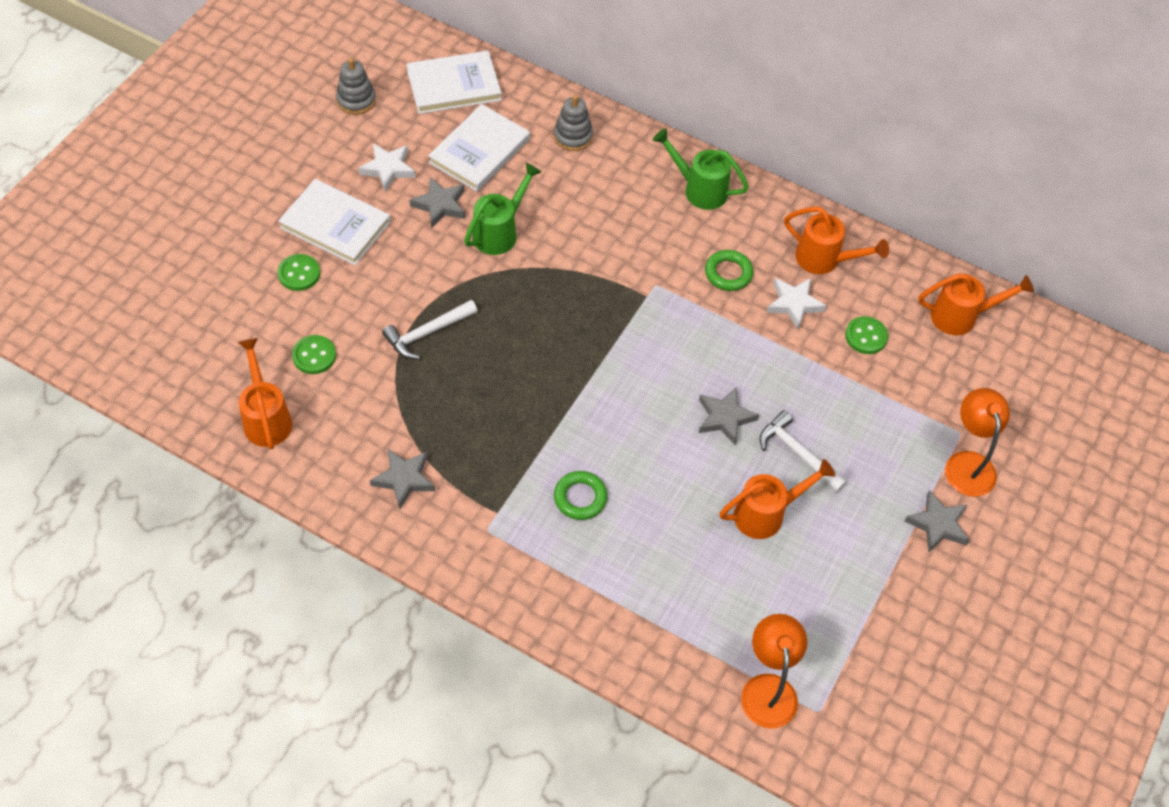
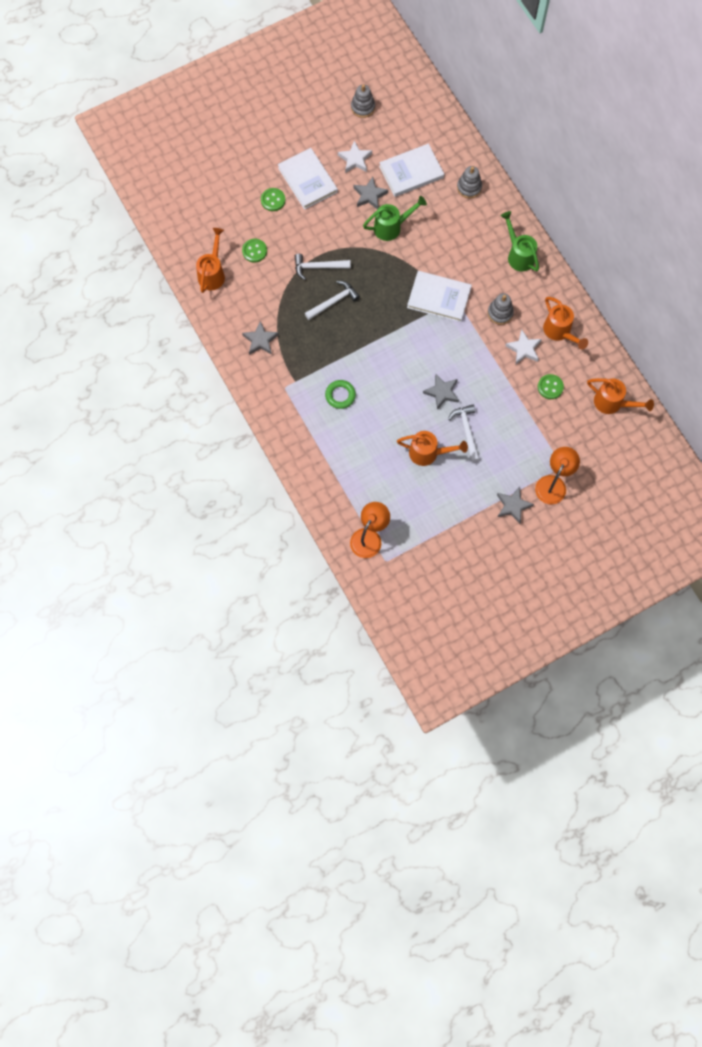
camera: 35 degrees right, 15 degrees up
white book [406,51,502,114] -> white book moved to [407,271,472,322]
green ring [705,250,753,291] -> grey stacking toy [488,293,514,325]
none -> white hammer [305,281,360,320]

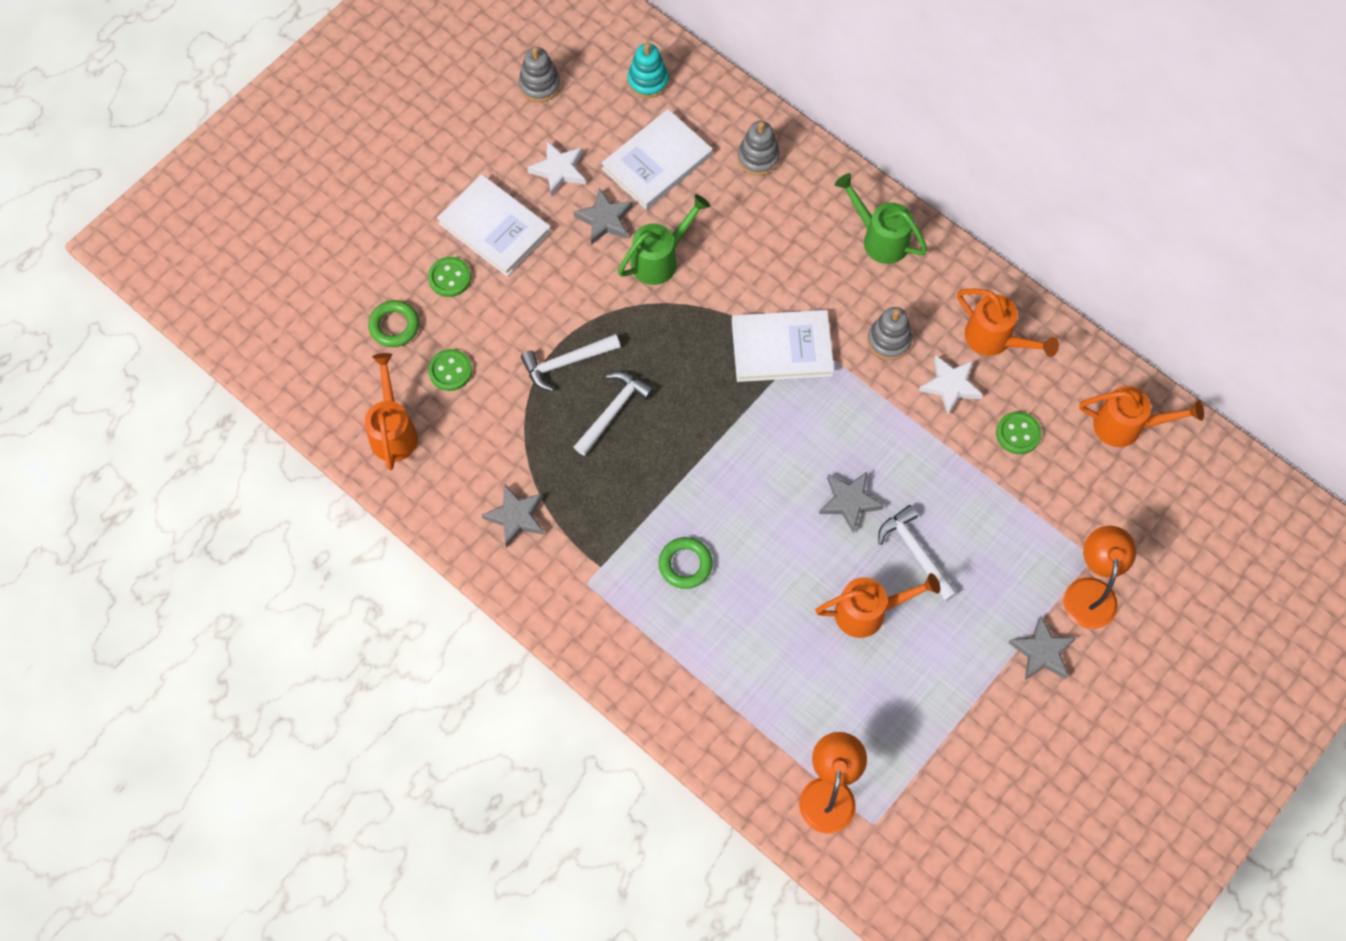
camera: 20 degrees left, 5 degrees down
none -> green ring [368,300,419,347]
none -> turquoise stacking toy [627,43,669,98]

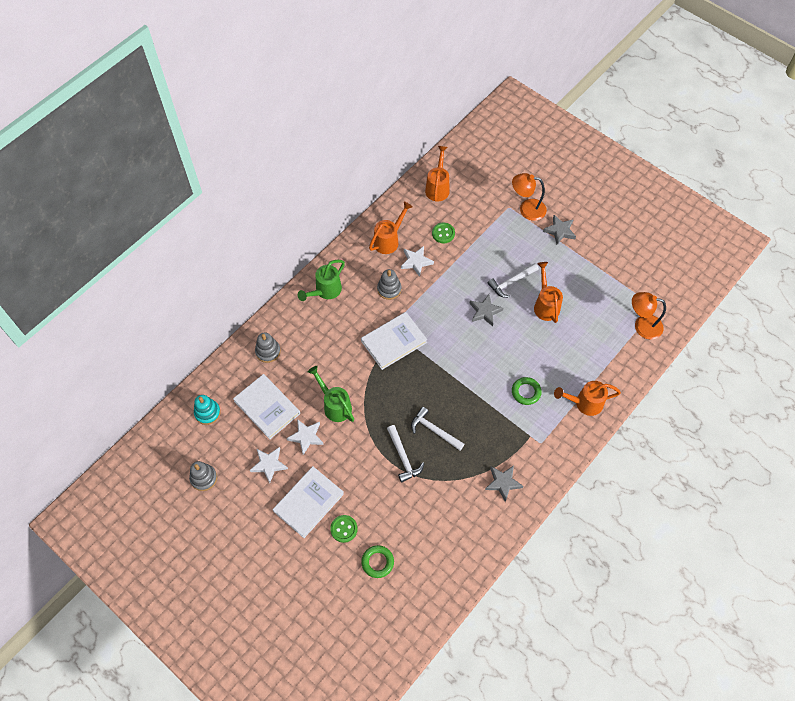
camera: 90 degrees left, 5 degrees down
orange watering can [364,353,418,470] -> orange watering can moved to [554,381,621,416]
green button [428,349,472,391] -> none
grey star [573,188,633,245] -> white star [287,419,324,455]
white book [732,310,834,382] -> white book turned 60 degrees clockwise [361,312,427,370]

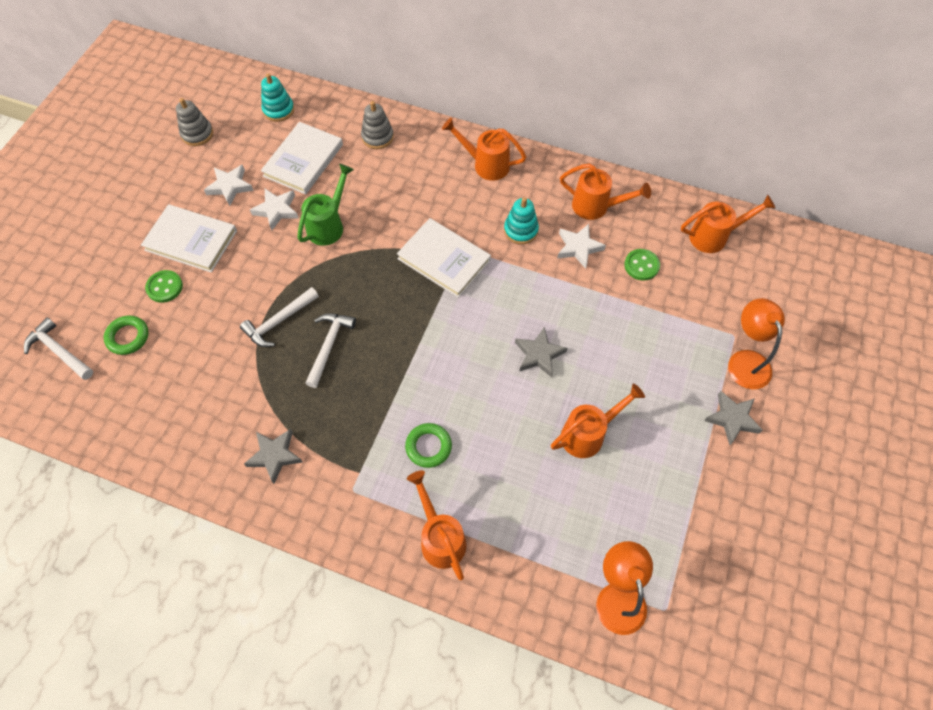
camera: 70 degrees right, 0 degrees up
green watering can [298,260,345,301] -> orange watering can [442,118,526,180]
grey stacking toy [377,269,401,300] -> turquoise stacking toy [504,197,539,244]
white hammer [487,263,539,298] -> white hammer moved to [24,317,93,380]

